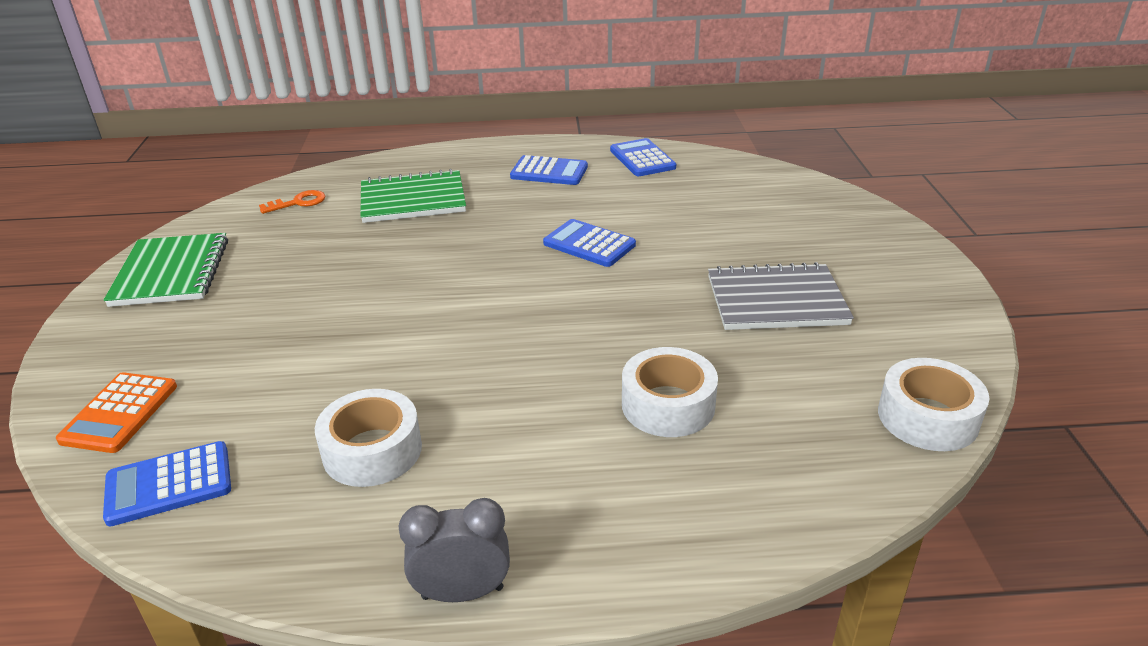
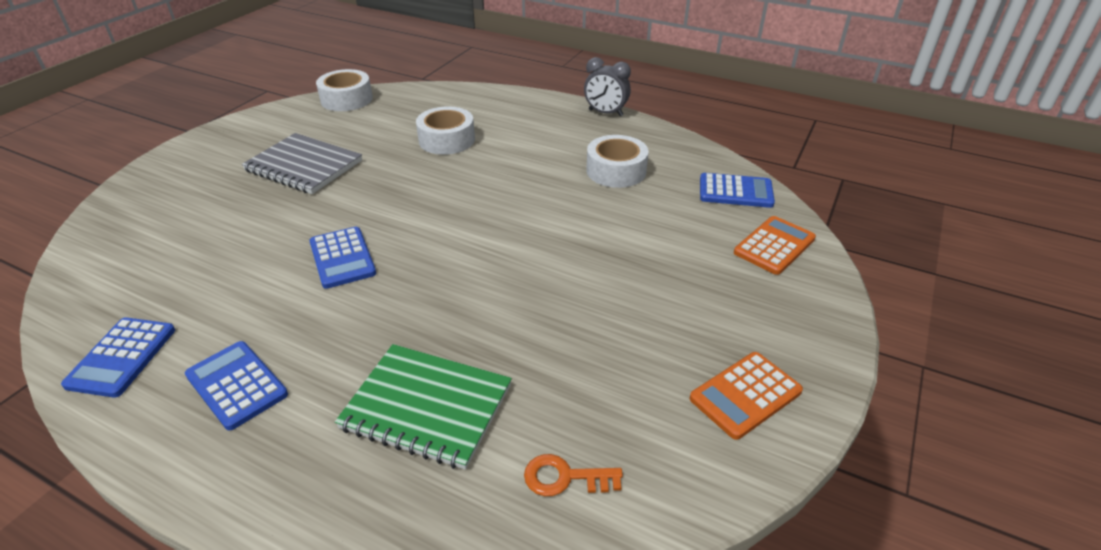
camera: 150 degrees left, 5 degrees up
green notebook [104,233,228,307] -> orange calculator [689,352,803,440]

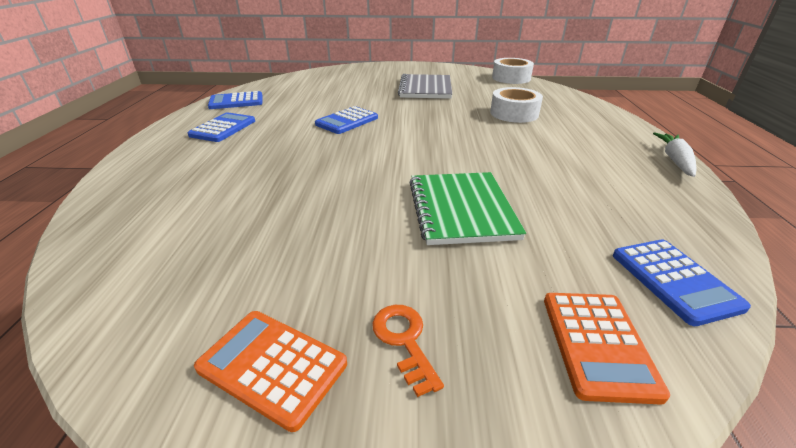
camera: 65 degrees right, 5 degrees down
green notebook [335,344,512,470] -> green notebook moved to [409,172,526,245]
orange key [524,454,623,496] -> orange key moved to [372,305,444,397]
grey clock [584,57,631,116] -> white carrot [653,132,697,177]
white tape [586,135,649,188] -> none
orange calculator [734,216,816,275] -> orange calculator turned 75 degrees clockwise [544,293,670,405]

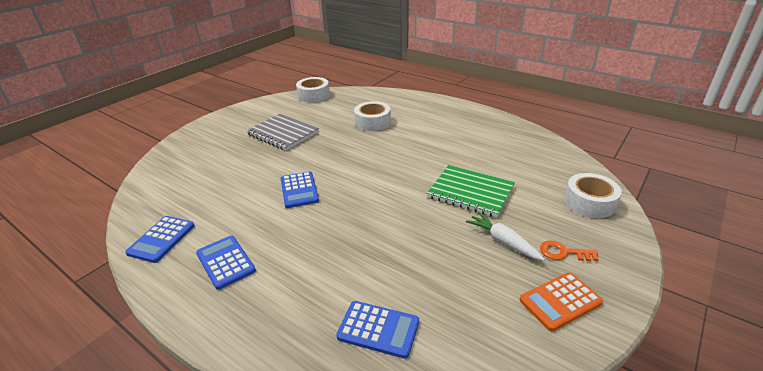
camera: 55 degrees left, 0 degrees up
orange calculator [544,293,670,405] -> white tape [564,173,622,218]
blue calculator [613,239,751,326] -> blue calculator moved to [336,301,419,359]
white carrot [653,132,697,177] -> white carrot moved to [466,212,545,261]

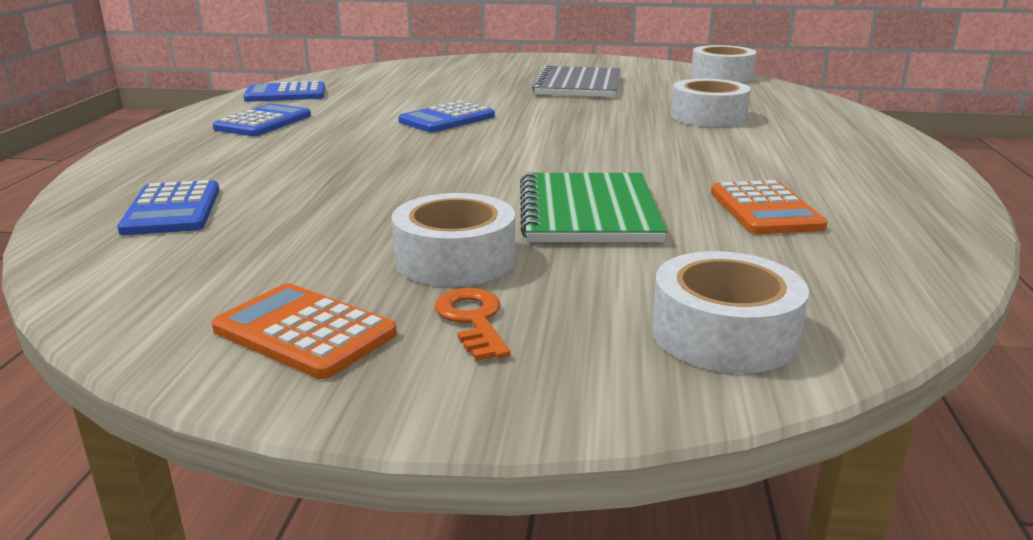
camera: 60 degrees right, 10 degrees down
white carrot [466,212,545,261] -> white tape [391,193,515,287]
none -> orange calculator [711,180,828,234]

